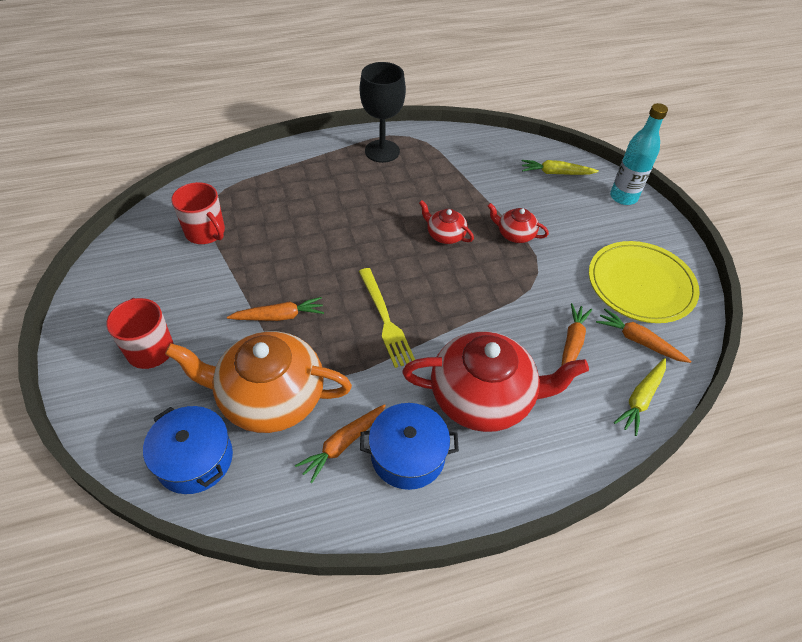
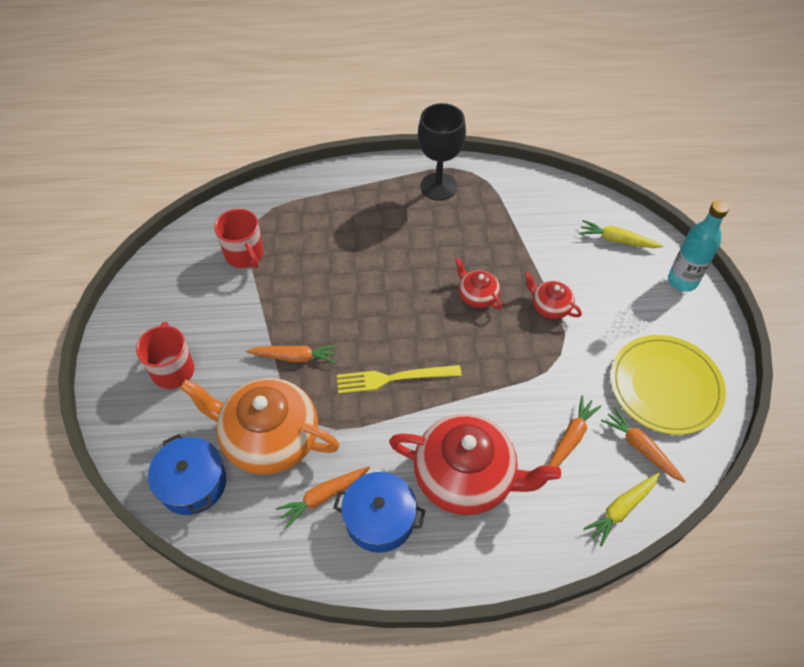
camera: 15 degrees right, 5 degrees up
yellow fork [359,268,415,368] -> yellow fork turned 90 degrees clockwise [337,365,462,394]

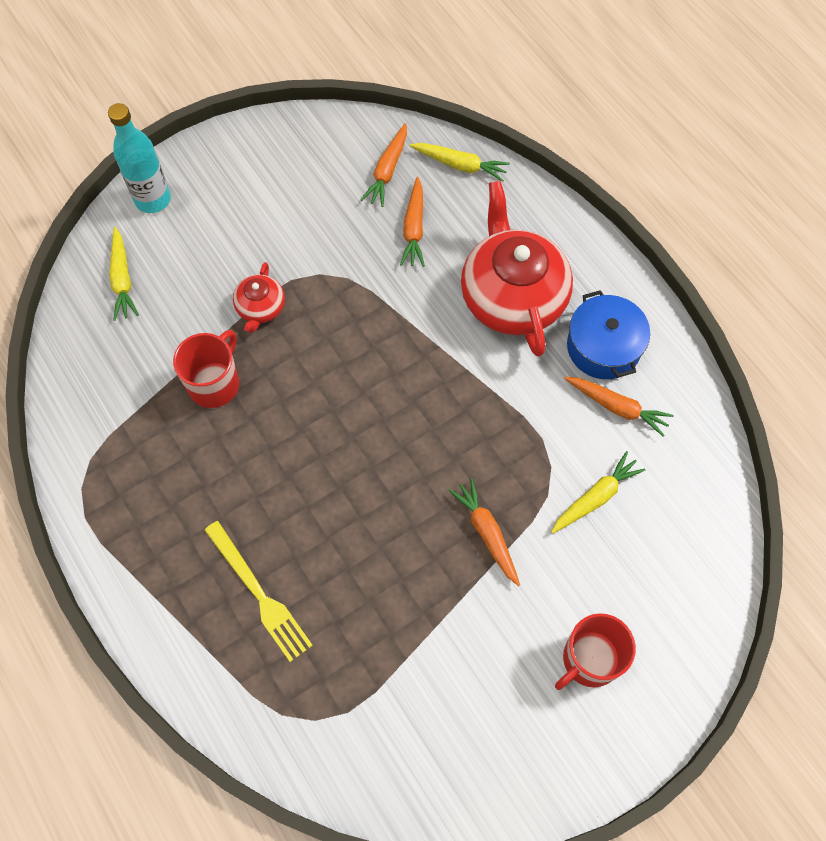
camera: 120 degrees left, 10 degrees up
blue pot [148,434,226,515] -> none
orange teapot [180,378,340,475] -> yellow carrot [551,451,646,534]
red mug [214,209,263,268] -> red mug moved to [173,330,239,408]
yellow fork [337,365,462,394] -> yellow fork moved to [204,521,313,662]
black goblet [418,103,466,201] -> none
red teapot [455,258,502,310] -> none
orange carrot [549,396,602,467] -> orange carrot turned 90 degrees counterclockwise [400,177,425,267]
yellow plate [610,335,726,435] -> none

